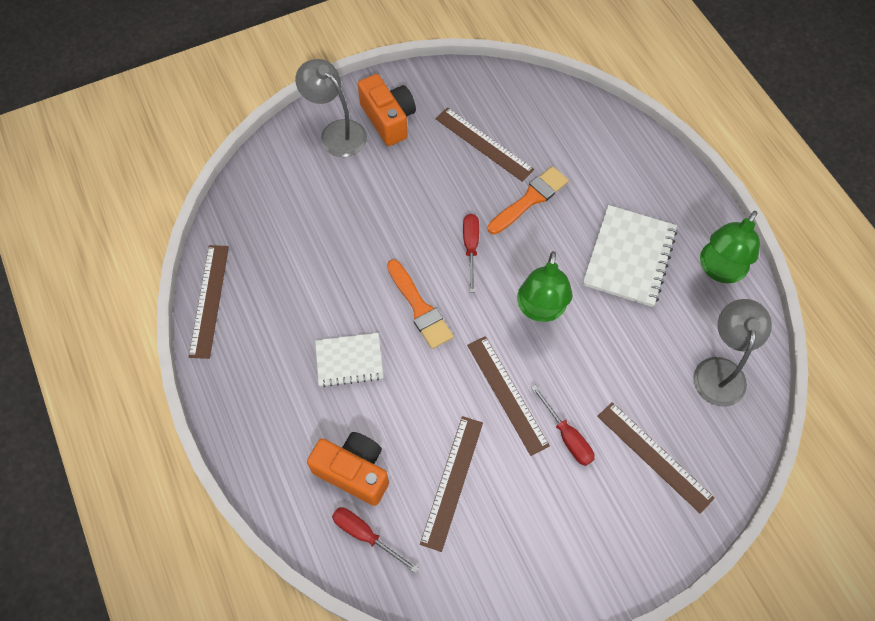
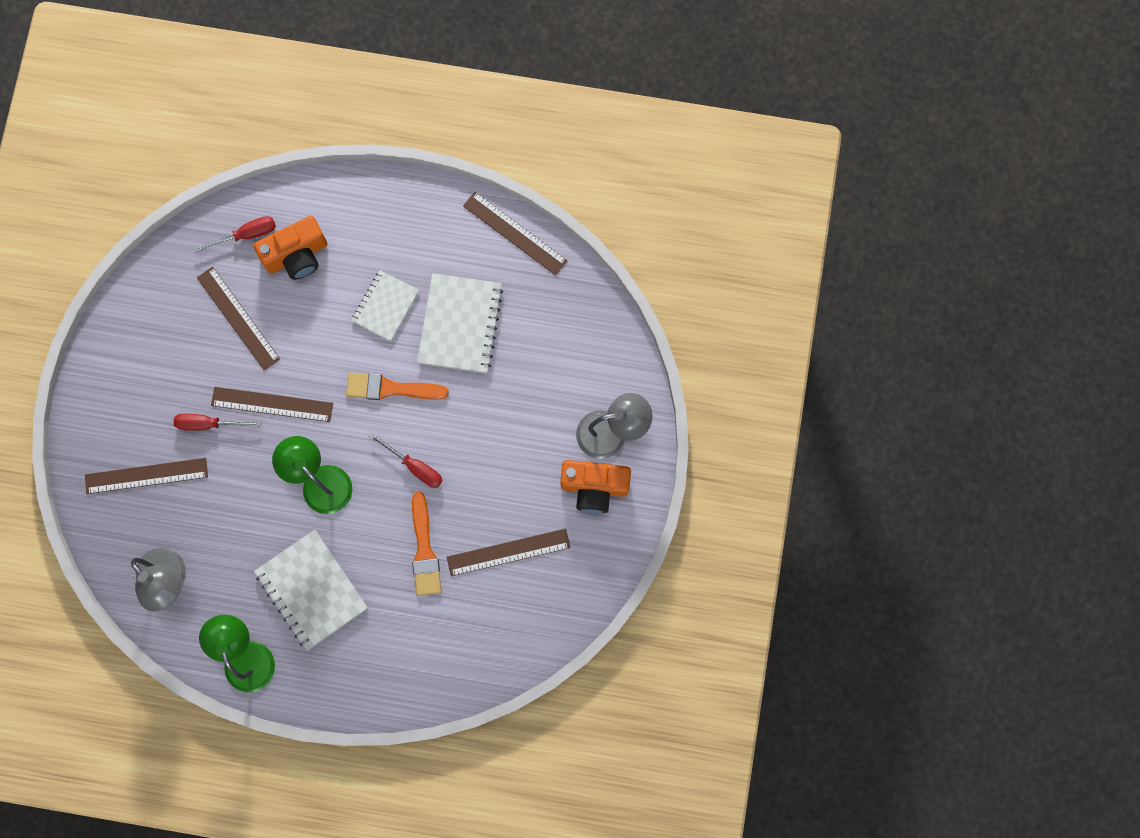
camera: 125 degrees right, 15 degrees up
none -> white notebook [417,273,503,373]

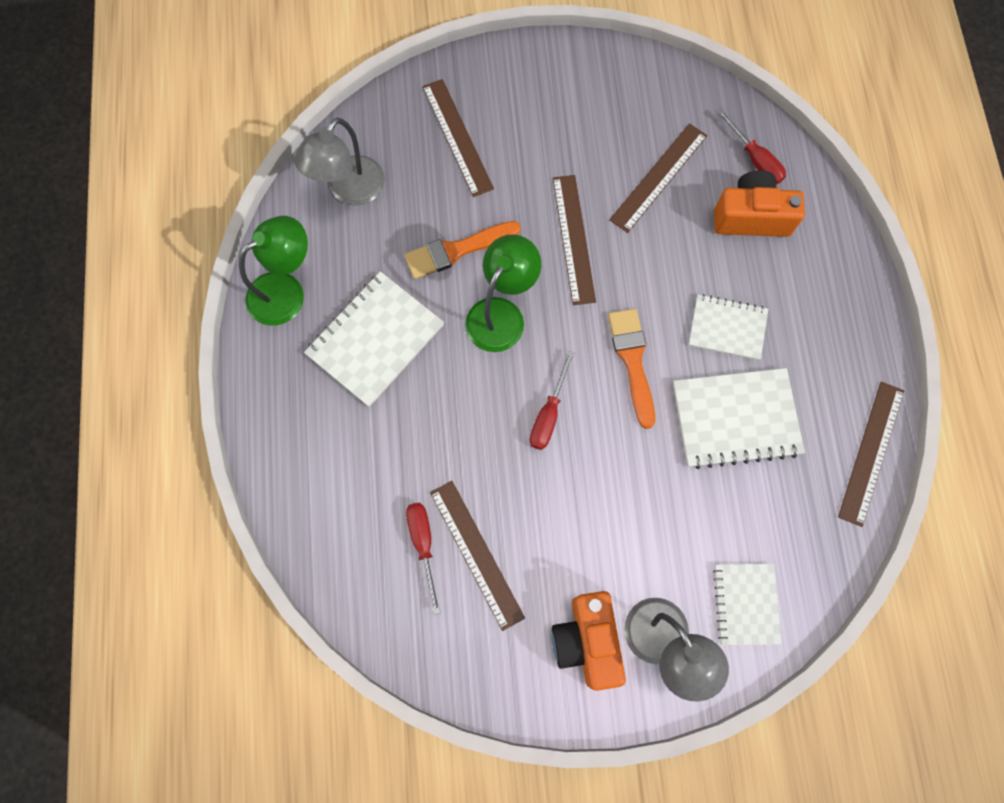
camera: 75 degrees right, 5 degrees down
red screwdriver [174,414,261,431] -> red screwdriver moved to [406,503,441,615]
orange camera [254,216,327,280] -> orange camera turned 135 degrees clockwise [714,170,805,237]
orange brush [412,492,442,596] -> orange brush moved to [404,221,521,279]
none -> white notebook [713,564,782,645]

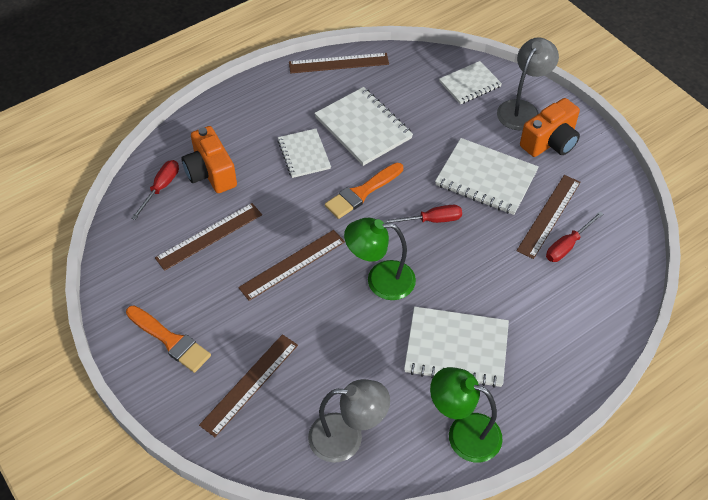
camera: 120 degrees left, 20 degrees down
orange brush [404,221,521,279] -> orange brush moved to [126,305,211,373]
brown ruler [609,123,707,233] -> brown ruler turned 45 degrees counterclockwise [155,203,262,271]
none -> white notebook [435,138,539,215]

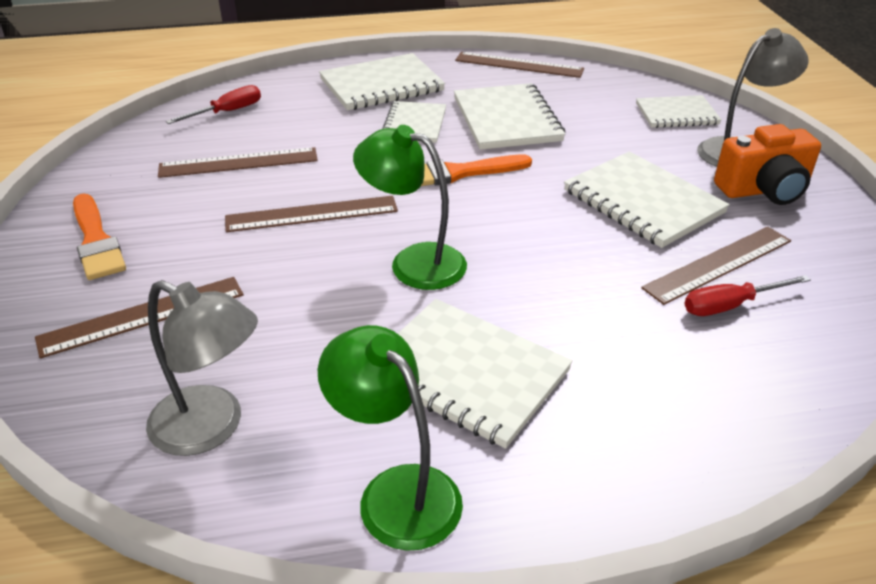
camera: 25 degrees right, 15 degrees down
orange camera [182,126,237,193] -> none
red screwdriver [382,205,462,224] -> none
none -> white notebook [319,53,445,110]

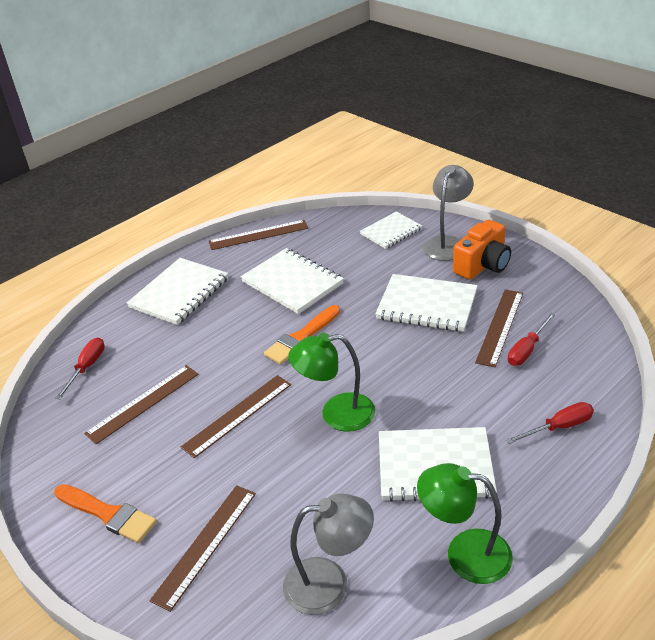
camera: 30 degrees left, 0 degrees up
white notebook [382,101,446,143] -> none
none -> red screwdriver [506,402,594,444]

